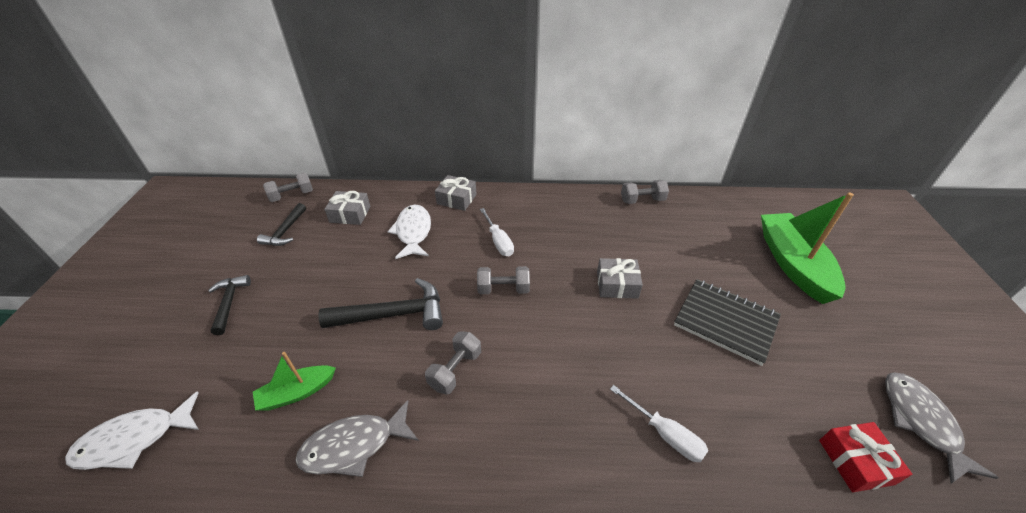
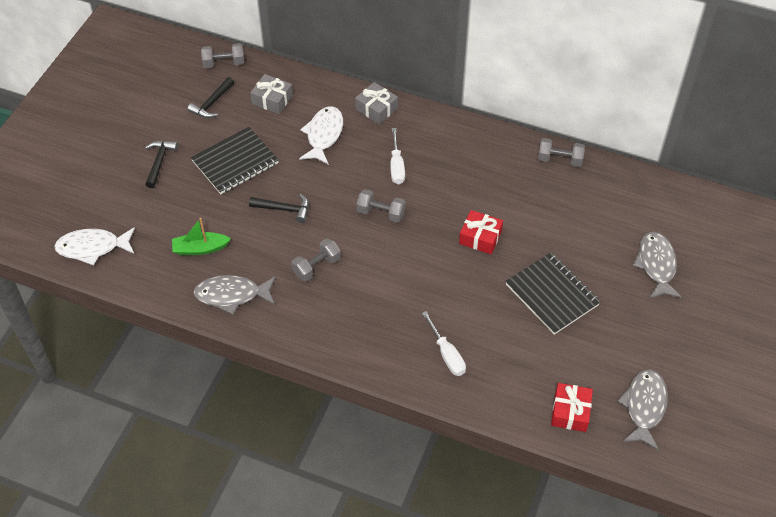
camera: 20 degrees right, 10 degrees up
black hammer [318,278,443,330] -> black hammer [249,194,309,223], size x0.61
grey gift [597,258,643,299] -> red gift [459,210,503,254]
green boat [761,192,854,304] -> grey fish [632,232,682,299]
none -> black notebook [191,127,279,194]

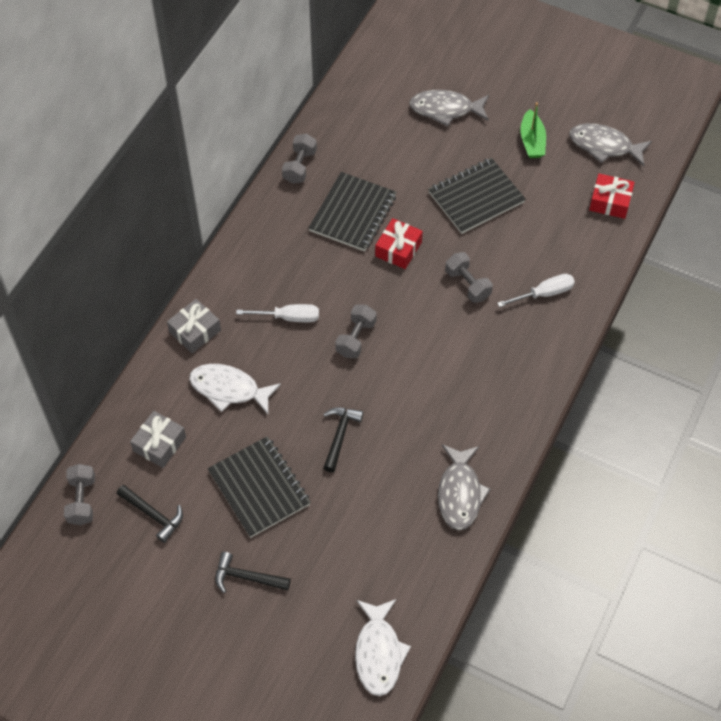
camera: 85 degrees left, 5 degrees up
green boat [172,218,231,255] -> green boat moved to [520,102,546,158]
grey dumbbell [292,238,341,281] -> grey dumbbell moved to [445,252,493,303]
none -> black notebook [309,172,396,251]

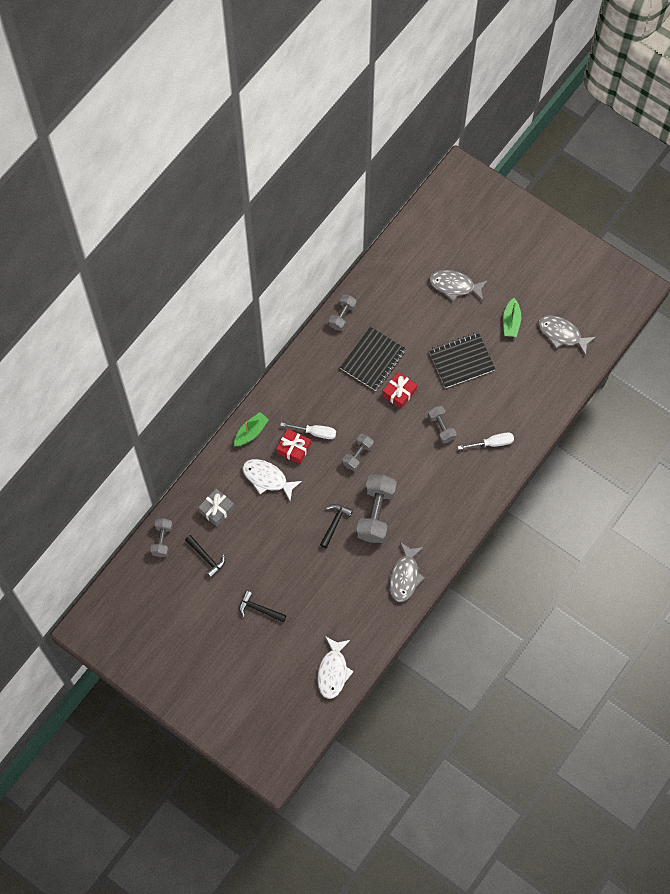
camera: 10 degrees right, 10 degrees up
grey gift [167,299,221,353] -> green boat [234,412,269,446]
black notebook [208,436,311,538] -> none
red gift [589,174,635,219] -> red gift moved to [277,429,311,464]
none -> grey dumbbell [356,475,397,543]

